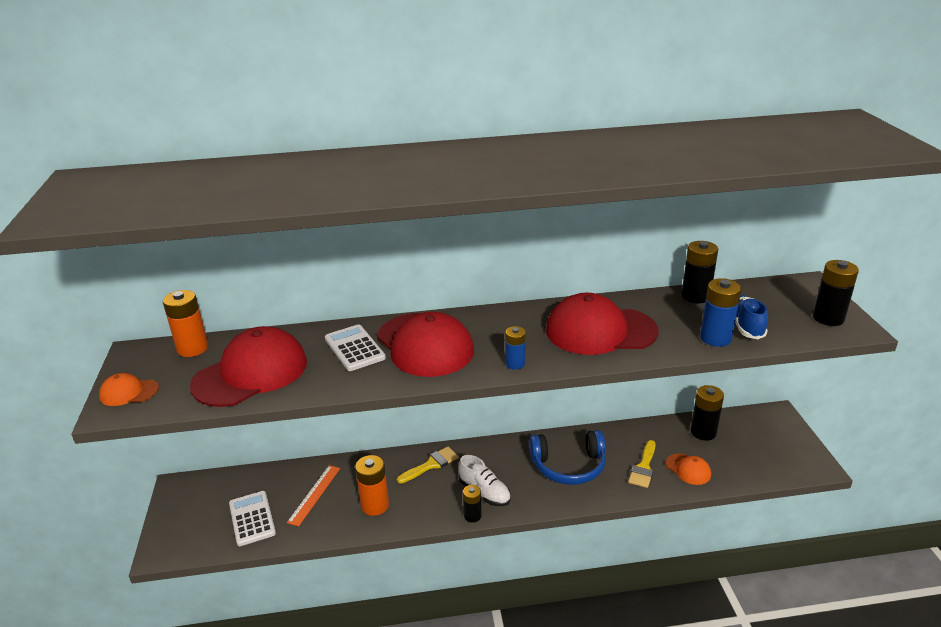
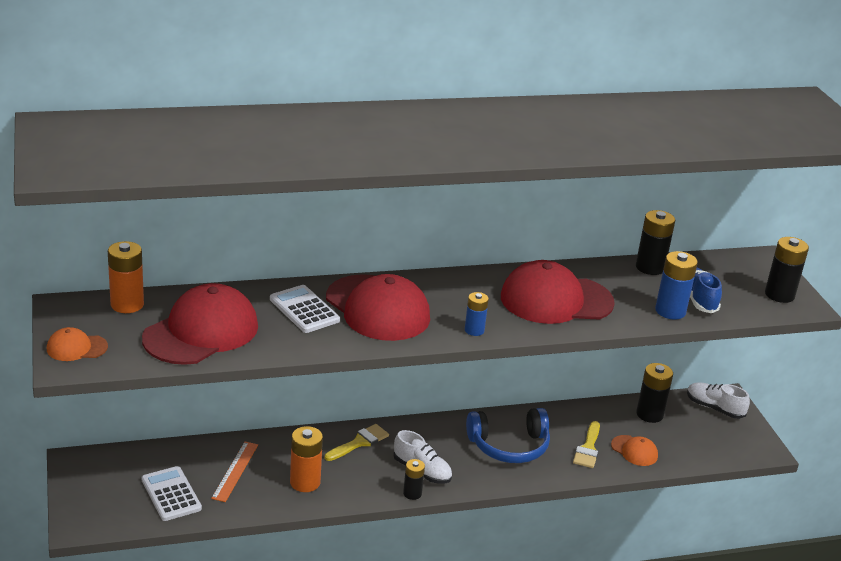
camera: 10 degrees left, 0 degrees up
none -> white shoe [687,382,750,419]

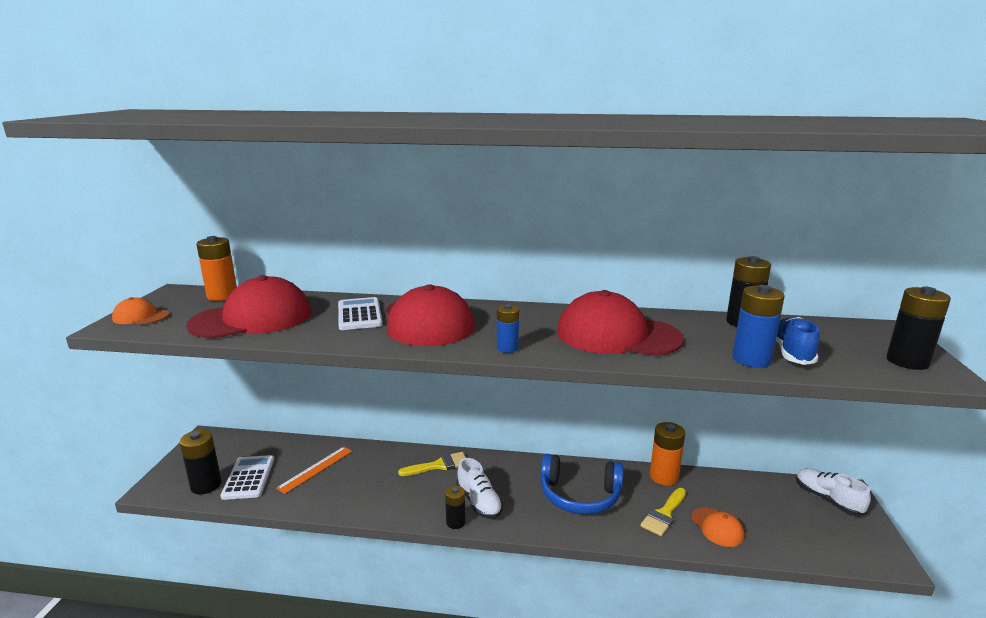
camera: 25 degrees right, 10 degrees down
orange battery [290,426,323,492] -> orange battery moved to [650,422,685,486]
black battery [636,363,673,423] -> black battery moved to [179,430,222,494]

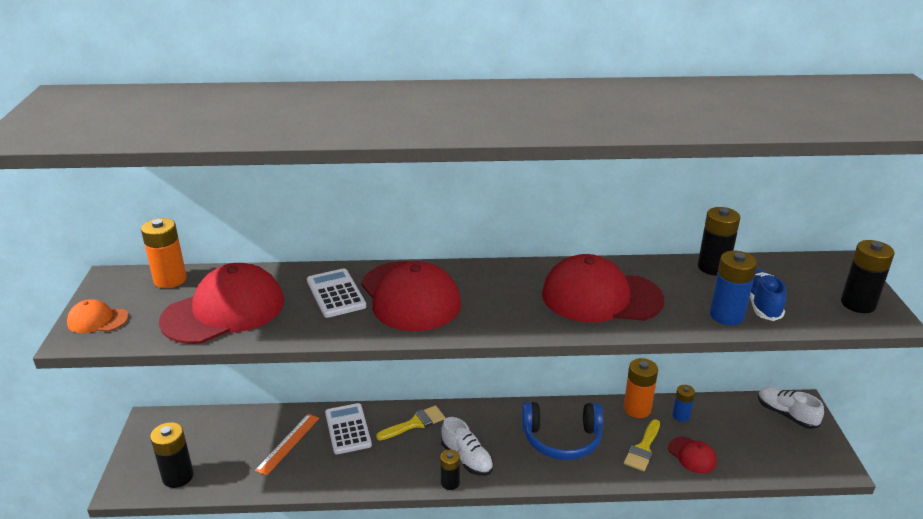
camera: 10 degrees left, 10 degrees up
white calculator [220,455,274,500] -> white calculator moved to [325,403,372,454]
blue battery [497,304,519,353] -> blue battery moved to [672,385,695,422]
orange cap [691,507,744,547] -> red cap [668,437,717,474]

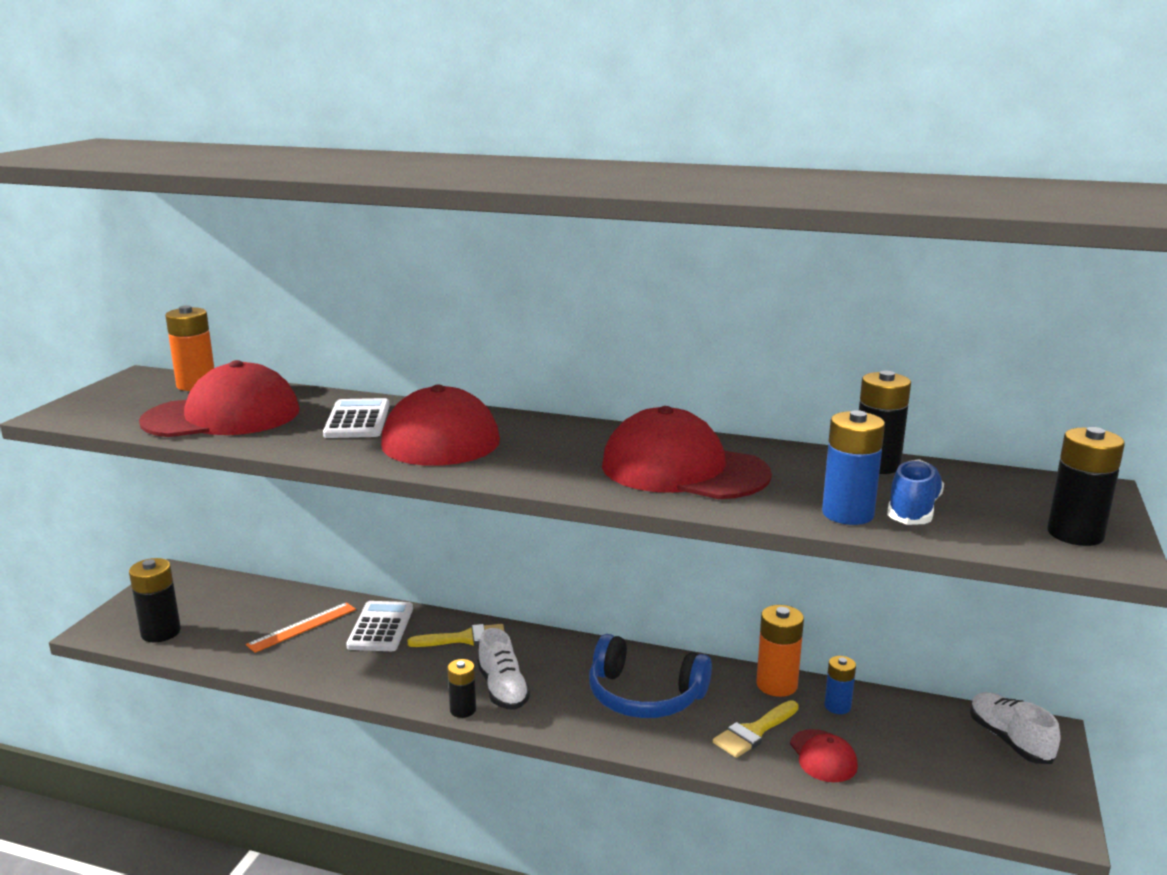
camera: 20 degrees right, 10 degrees down
orange cap [67,299,129,333] -> none

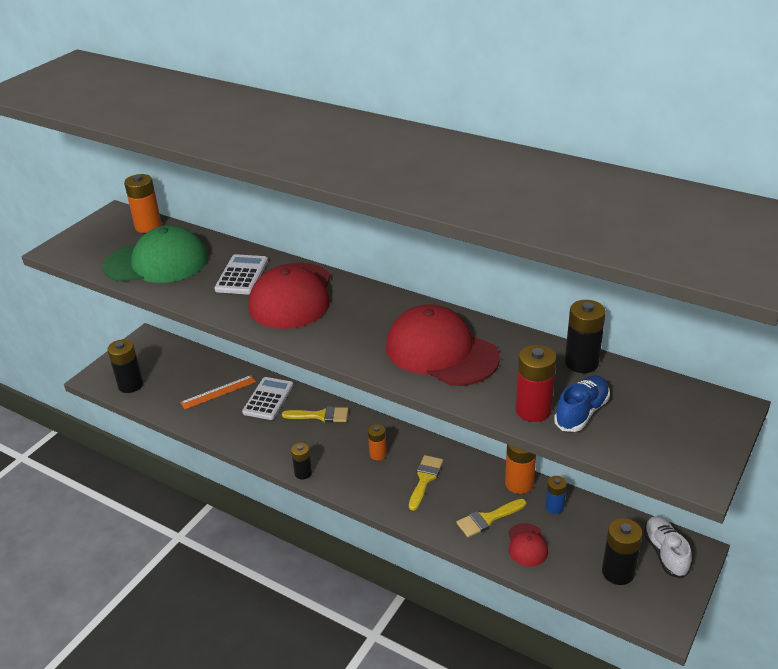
camera: 15 degrees right, 15 degrees up
red cap [139,360,300,437] -> green cap [103,225,208,283]
white shoe [477,628,530,710] -> none
blue headphones [589,634,712,718] -> yellow brush [409,455,443,511]
blue battery [822,410,885,525] -> red battery [516,345,556,422]
black battery [1047,427,1125,546] -> black battery moved to [602,518,643,585]
none -> orange battery [368,424,387,460]

